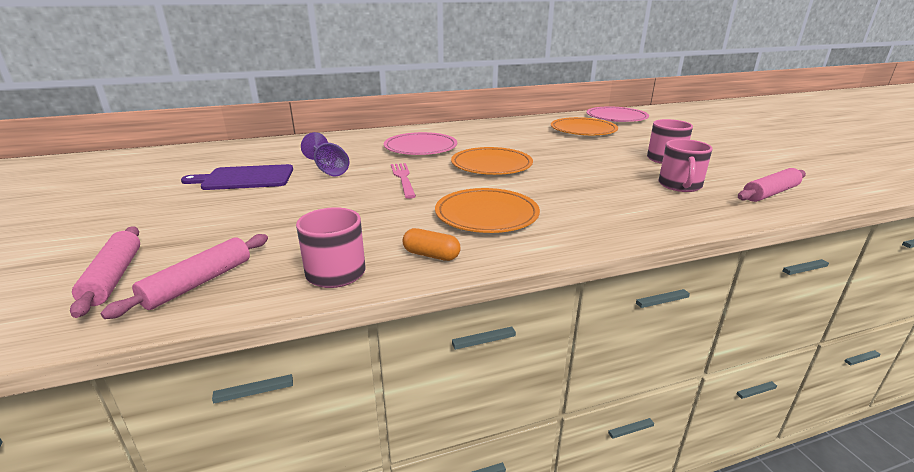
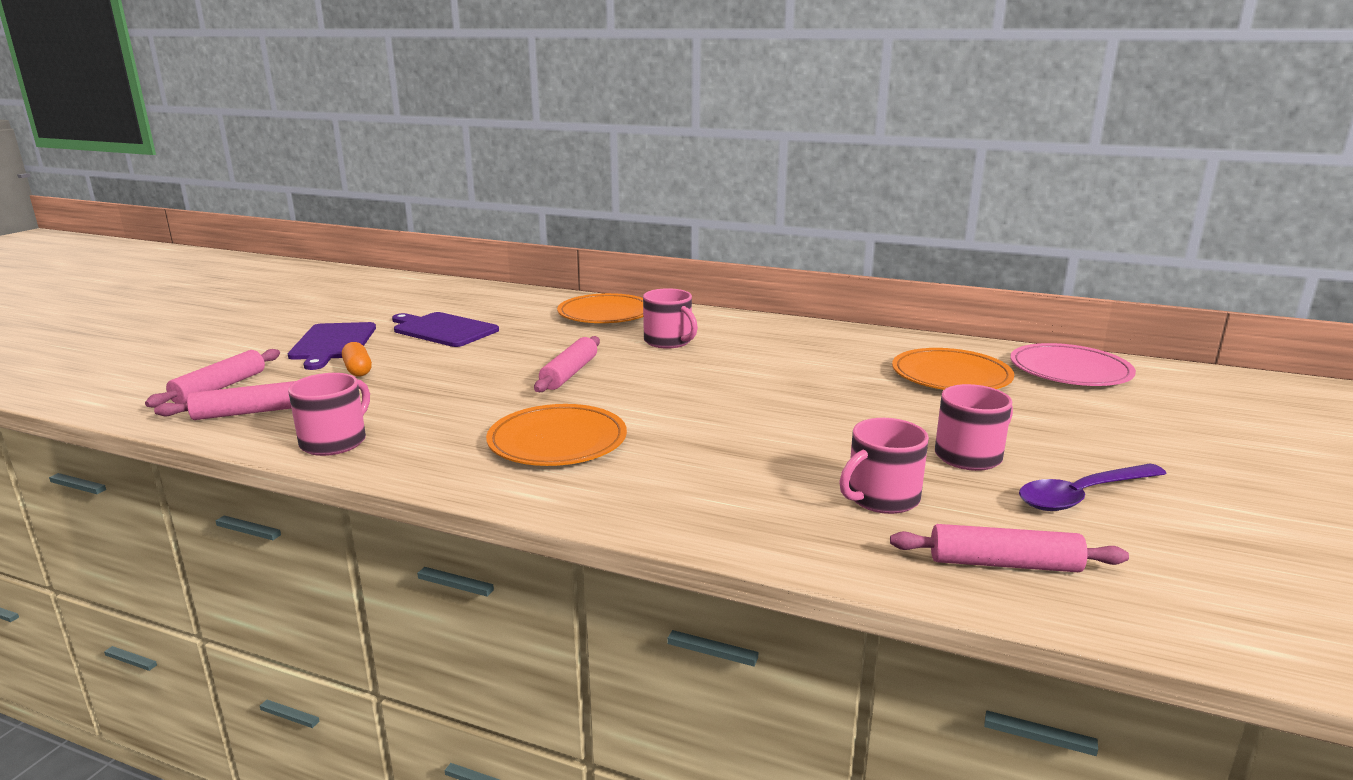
camera: 40 degrees right, 5 degrees down
purple goblet [301,132,349,176] -> none
pink plate [384,132,457,155] -> pink mug [643,288,698,349]
pink fork [391,163,416,199] -> pink rolling pin [534,336,600,392]
orange capsule [403,228,461,261] -> orange capsule moved to [342,342,372,376]
orange plate [451,147,533,175] -> orange plate moved to [557,293,643,323]
none -> purple cutting board [288,322,376,370]
none -> purple spoon [1019,463,1167,511]

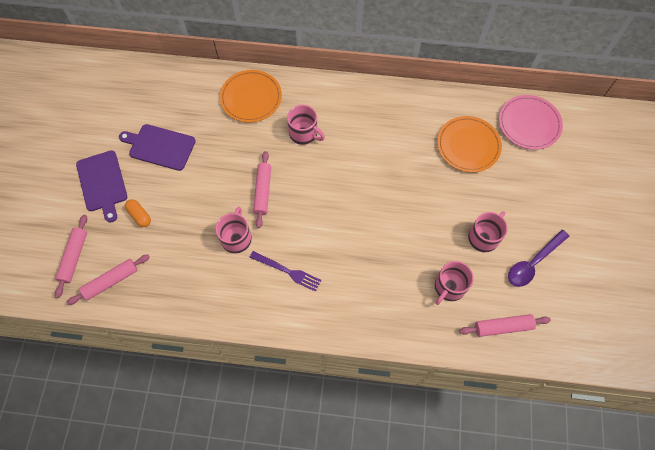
camera: 15 degrees left, 45 degrees up
pink mug [288,373,370,456] -> pink mug moved to [216,207,252,253]
orange plate [486,404,627,466] -> purple fork [249,251,321,292]

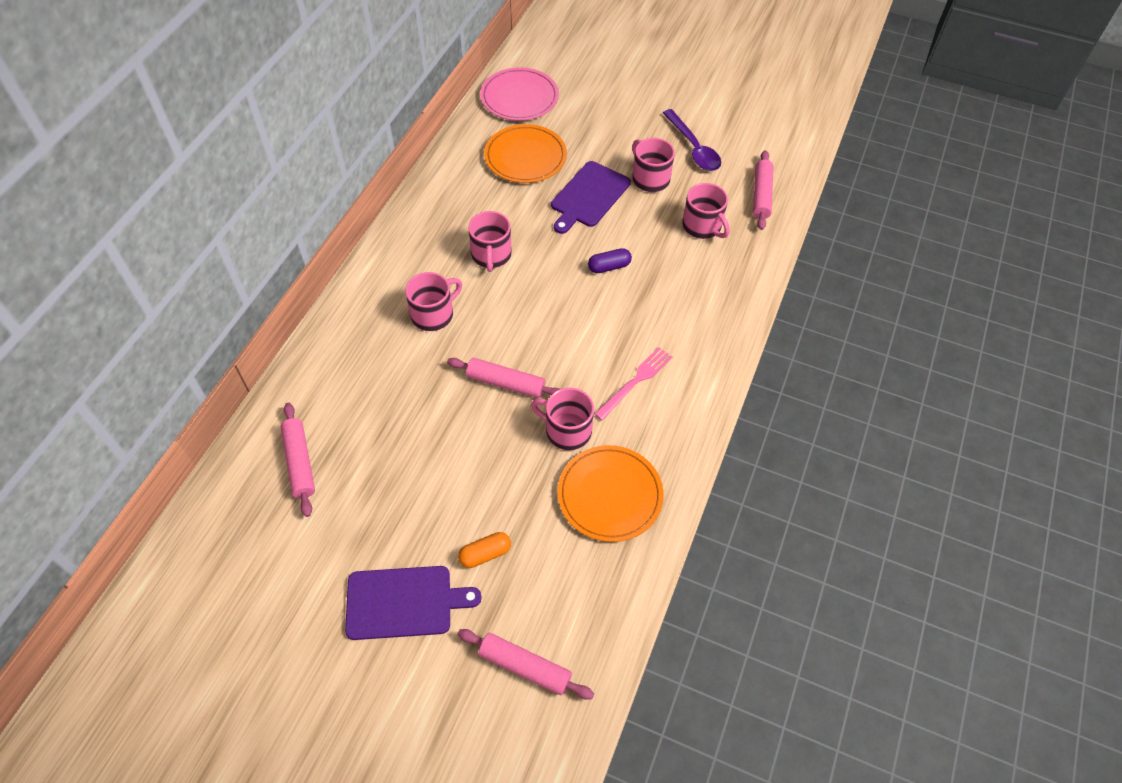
camera: 75 degrees left, 10 degrees down
pink rolling pin [66,254,150,305] -> pink rolling pin moved to [280,402,315,517]
purple cutting board [119,124,196,171] -> purple cutting board moved to [551,161,631,234]
orange plate [220,70,282,123] -> orange plate moved to [558,445,664,542]
purple fork [249,251,321,292] -> pink fork [594,347,673,420]
none -> pink mug [468,211,512,272]
none -> purple capsule [588,248,632,273]

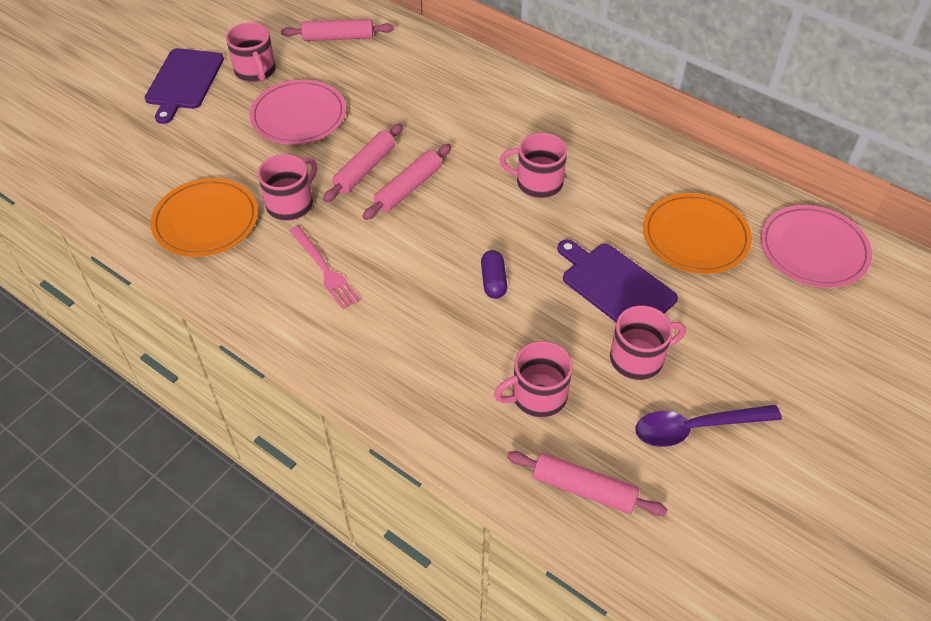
camera: 105 degrees right, 5 degrees down
pink mug [405,272,462,331] -> pink mug moved to [226,23,276,82]
orange capsule [458,532,511,568] -> none
pink rolling pin [458,629,594,700] -> pink rolling pin moved to [362,144,452,220]
none -> pink plate [249,79,346,145]

